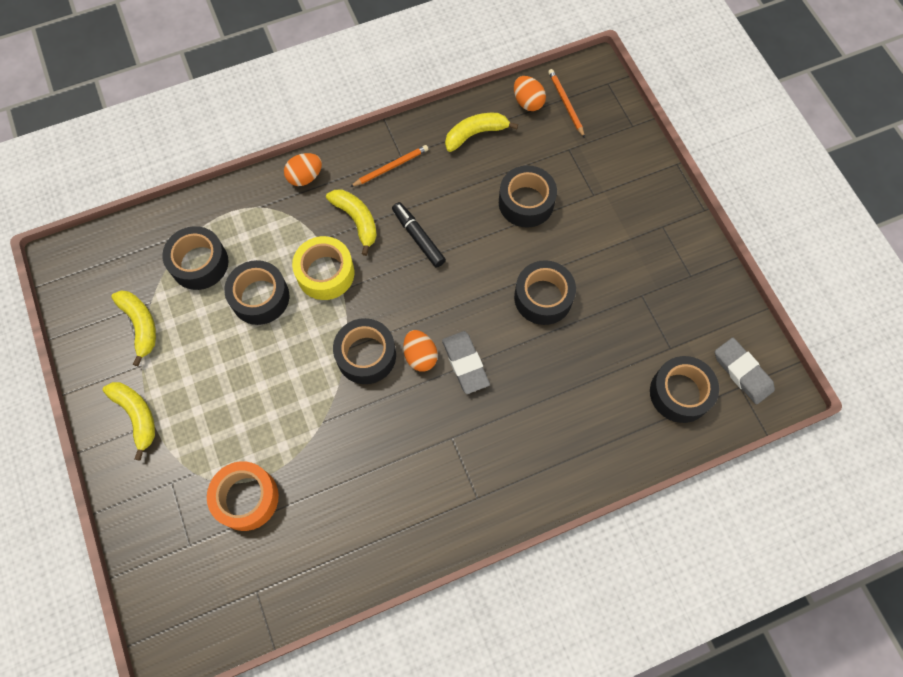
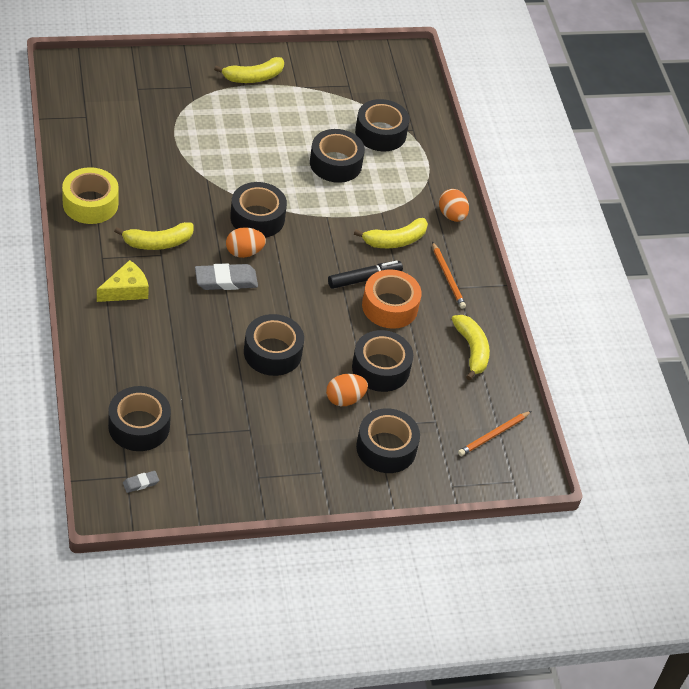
camera: 95 degrees right, 20 degrees down
yellow banana [111,290,156,366] -> yellow banana moved to [114,222,193,250]
orange tape [207,461,279,531] -> orange tape moved to [362,269,422,329]
yellow tape [292,236,354,300] -> yellow tape moved to [62,167,119,224]
orange egg [514,76,546,111] -> orange egg moved to [326,374,368,406]
orange pencil [548,69,585,138] -> orange pencil turned 150 degrees clockwise [458,411,531,456]
grey eraser [715,338,775,405] -> grey eraser [123,471,159,493], size x0.50
none -> yellow cheese [97,260,149,302]
none -> black tape [356,408,420,473]

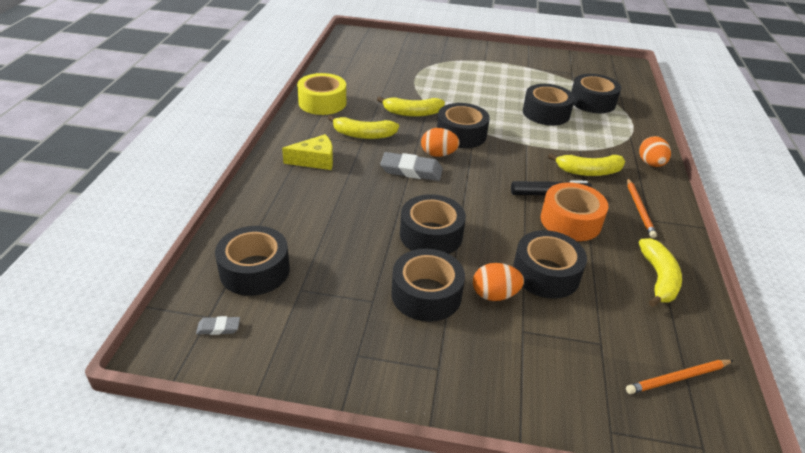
camera: 25 degrees right, 10 degrees down
yellow banana [214,57,284,83] -> yellow banana moved to [377,96,445,117]
black tape [356,408,420,473] -> black tape moved to [391,249,465,322]

